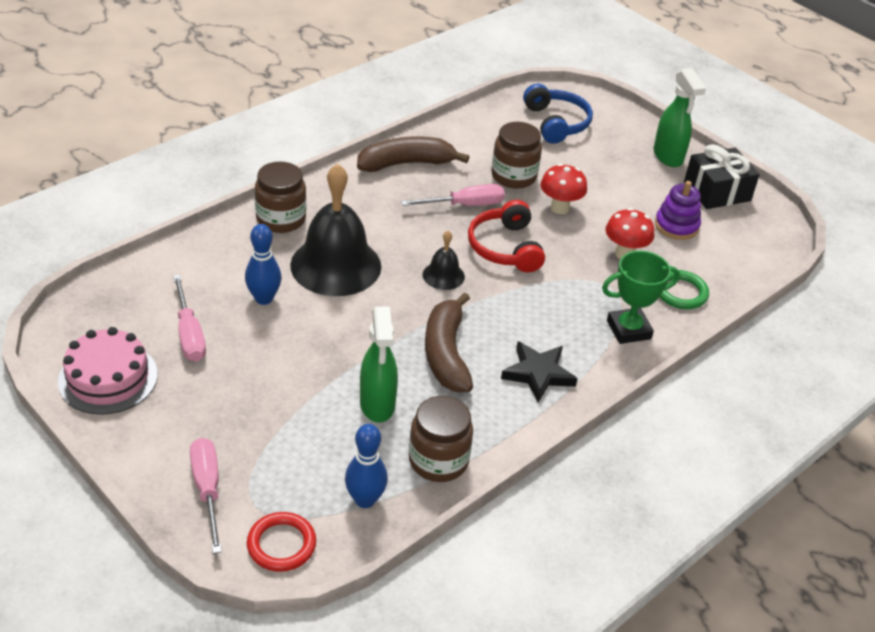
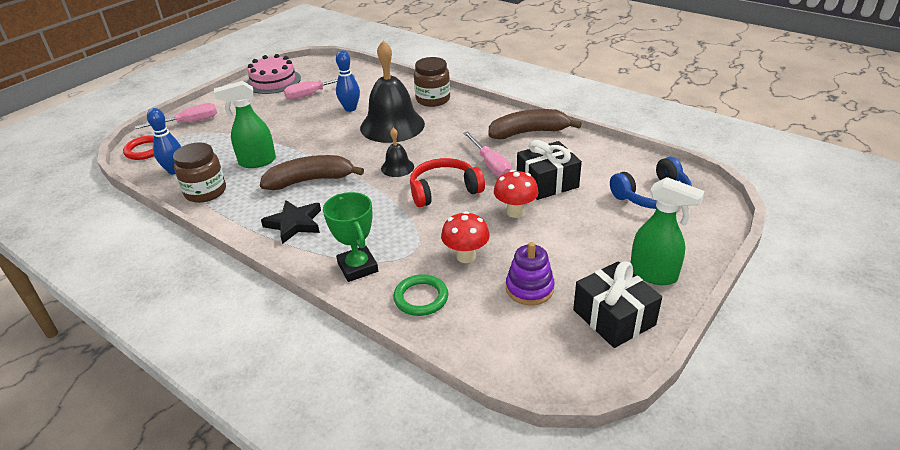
camera: 85 degrees right, 5 degrees down
brown banana [357,136,469,172] -> brown banana turned 75 degrees counterclockwise [488,109,582,139]
brown jar [491,122,542,189] -> black gift [517,140,582,200]
green spray bottle [654,68,706,167] -> green spray bottle turned 120 degrees counterclockwise [630,177,705,285]

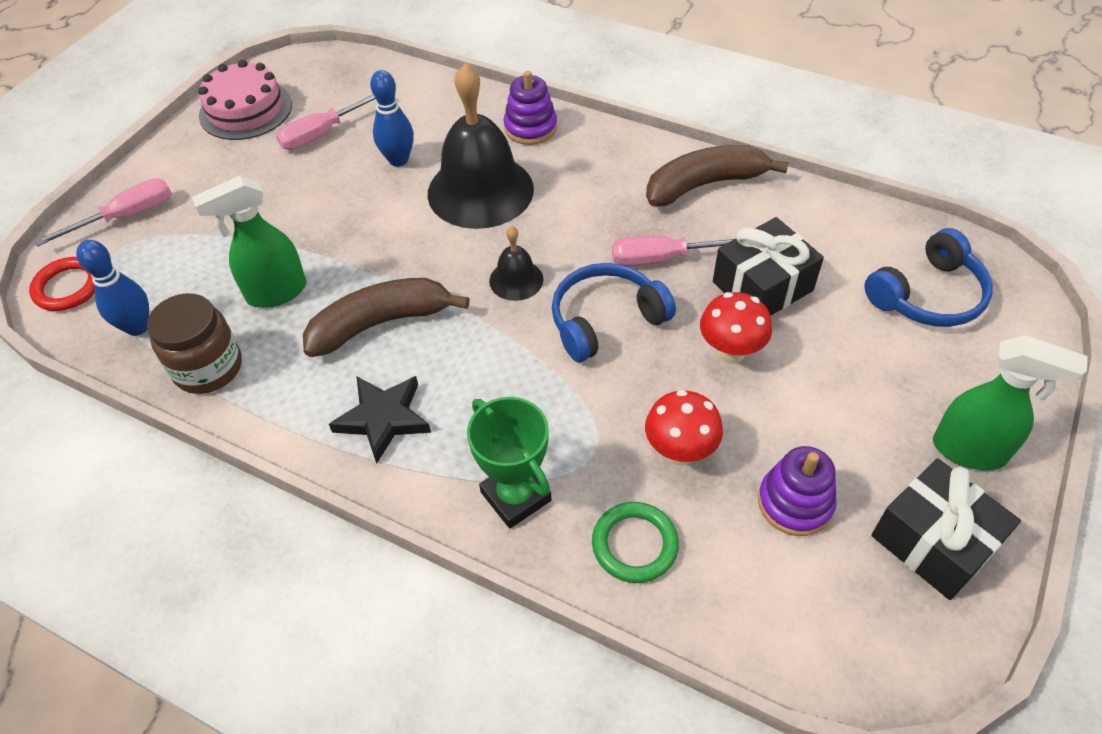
camera: 10 degrees left, 15 degrees up
red headphones [410,158,485,207] -> blue headphones [552,263,676,362]
brown jar [414,57,450,107] -> purple stacking toy [504,71,557,145]
pink screwdriver [463,131,511,177] -> pink screwdriver turned 120 degrees clockwise [612,235,734,266]

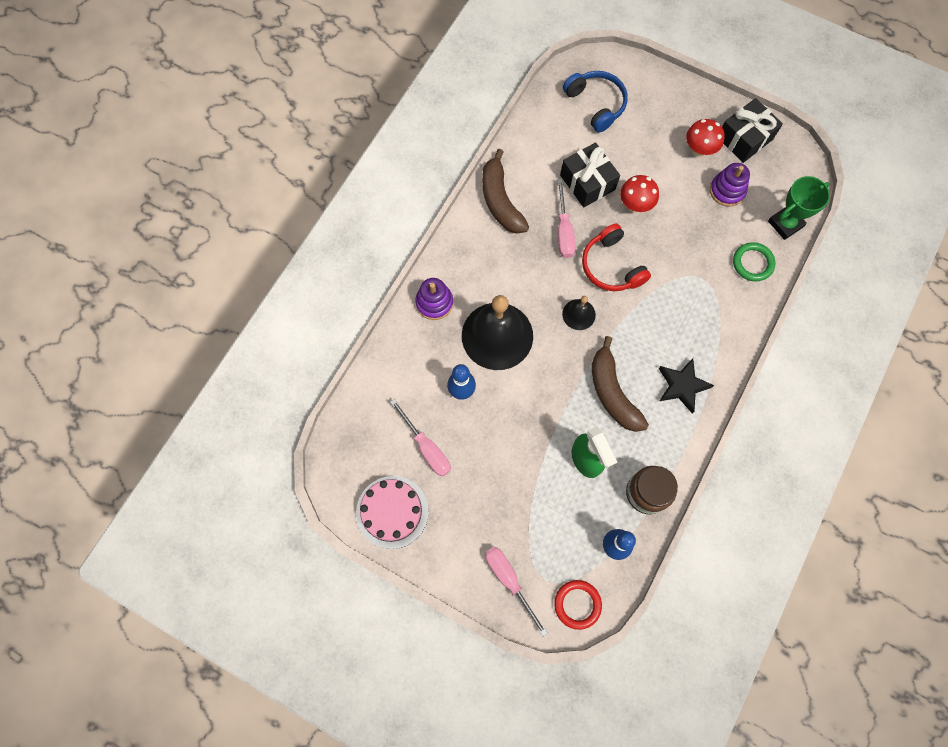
camera: 90 degrees left, 20 degrees up
green trophy [467,397,551,528] -> green trophy moved to [768,176,830,240]
blue headphones [552,263,676,362] -> red headphones [582,223,651,291]
red mushroom [645,390,723,465] -> red mushroom moved to [686,119,725,157]
green spray bottle [933,335,1088,471] -> none

